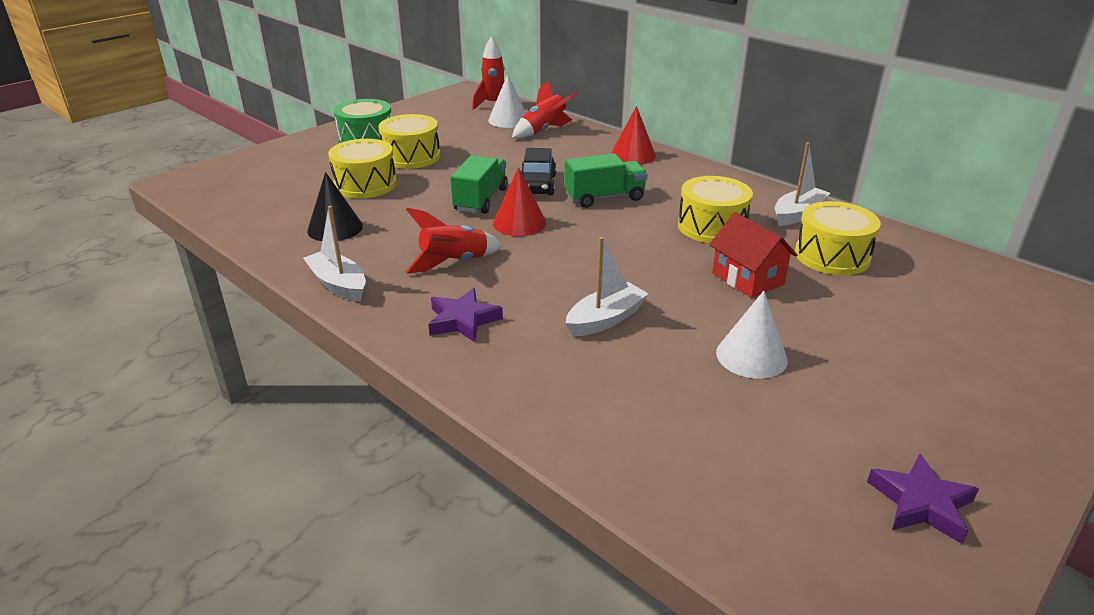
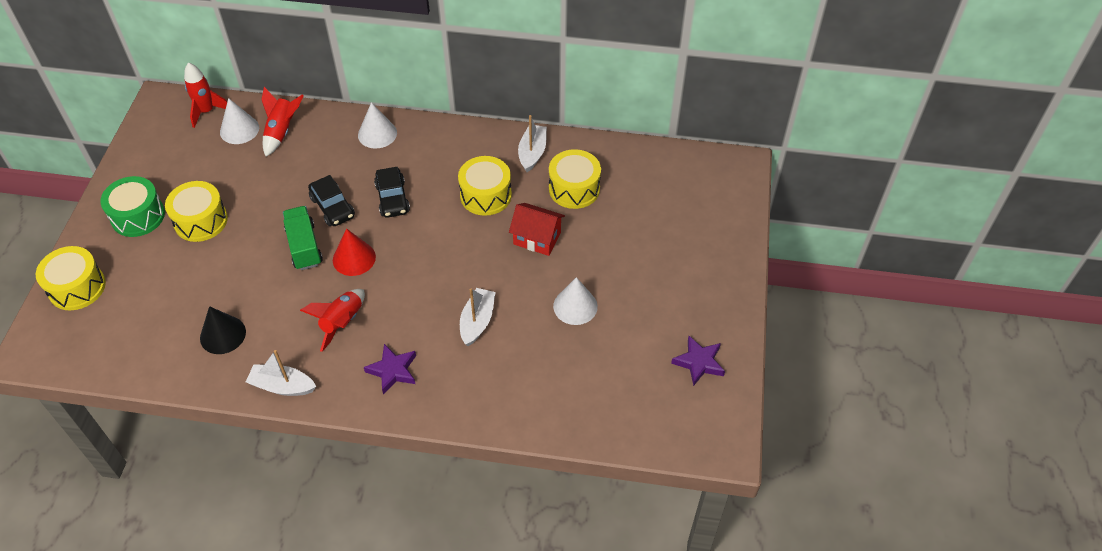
camera: 35 degrees left, 20 degrees up
yellow drum [328,139,397,198] -> yellow drum moved to [36,246,106,310]
green truck [564,153,648,208] -> black car [374,167,410,218]
red cone [611,106,656,165] -> white cone [358,102,397,149]

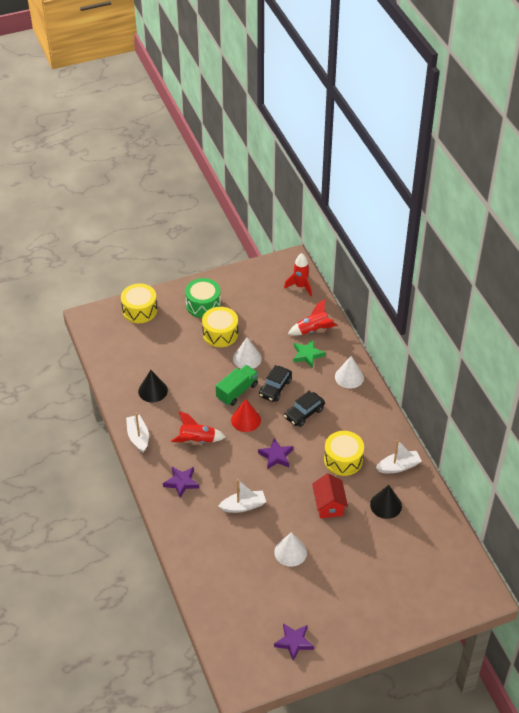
camera: 60 degrees right, 5 degrees down
white cone [220,98,259,144] -> white cone moved to [233,337,262,369]
yellow drum [549,149,601,209] -> black cone [370,485,402,519]
none -> purple star [258,438,293,470]
none -> green star [293,339,325,368]

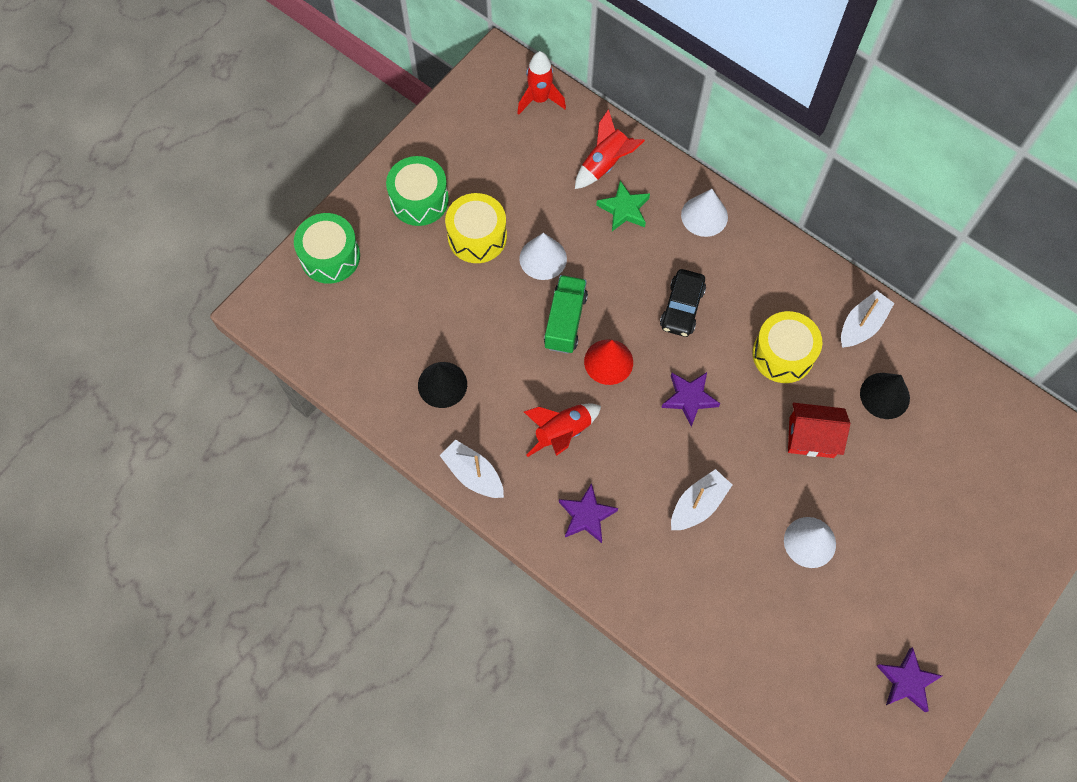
camera: 30 degrees left, 20 degrees up
yellow drum [121,283,157,323] -> green drum [294,213,360,284]
black car [259,365,292,402] -> none
red house [312,473,348,519] -> red house turned 45 degrees counterclockwise [788,403,850,458]

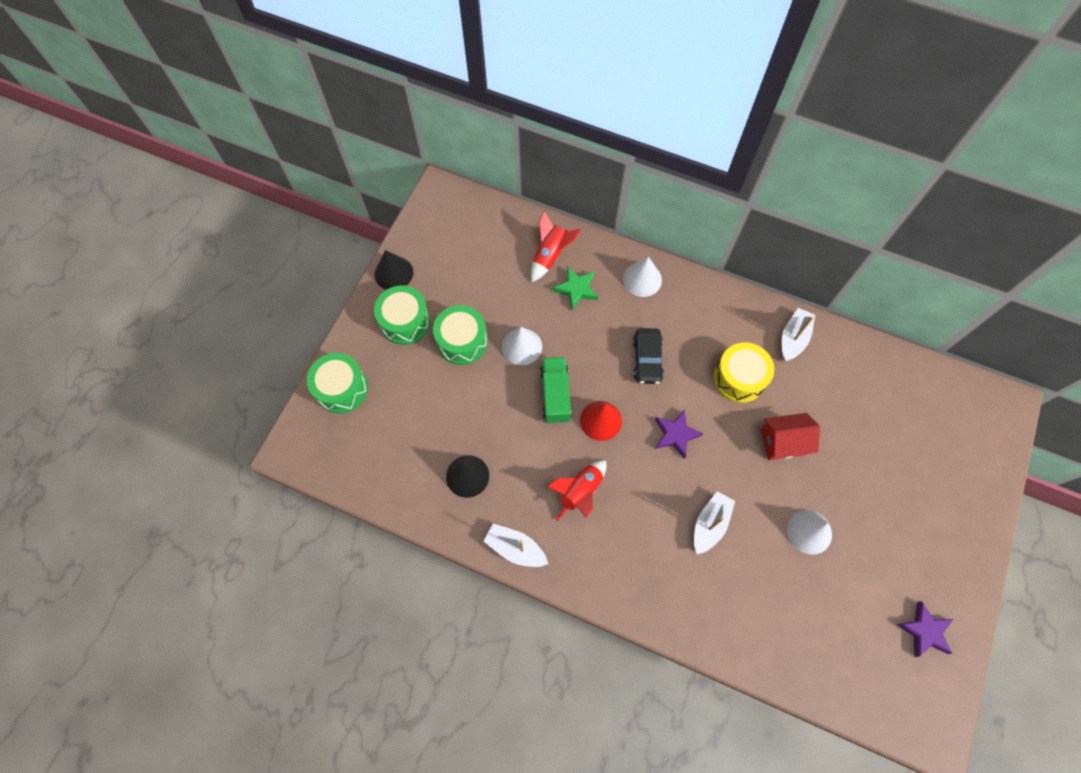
camera: 15 degrees left, 0 degrees up
yellow drum [445,193,507,263] -> green drum [433,305,488,365]
red rocket [517,51,566,115] -> none
purple star [559,483,618,543] -> none
black cone [860,373,910,419] -> black cone moved to [375,250,413,290]

